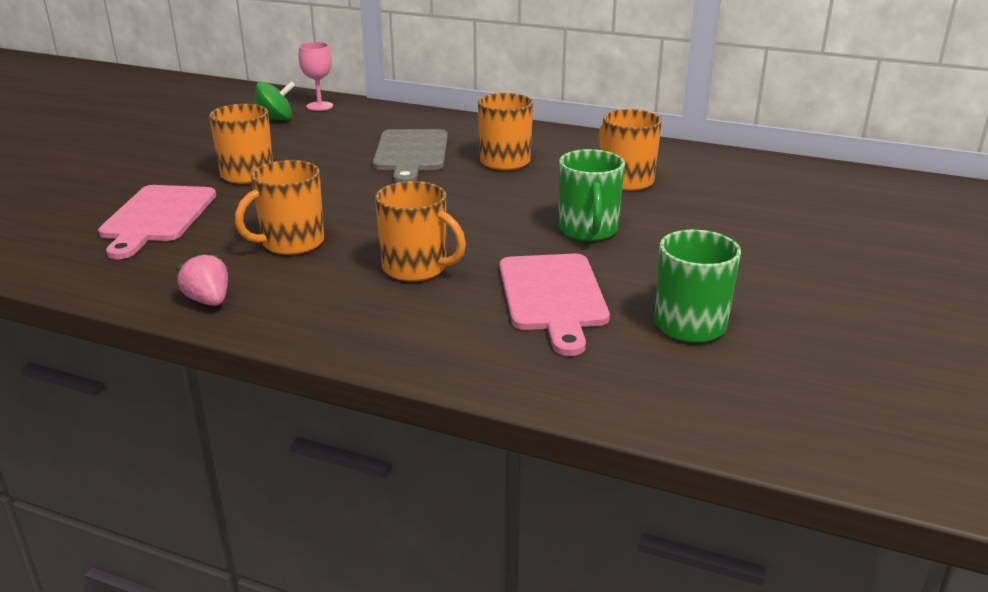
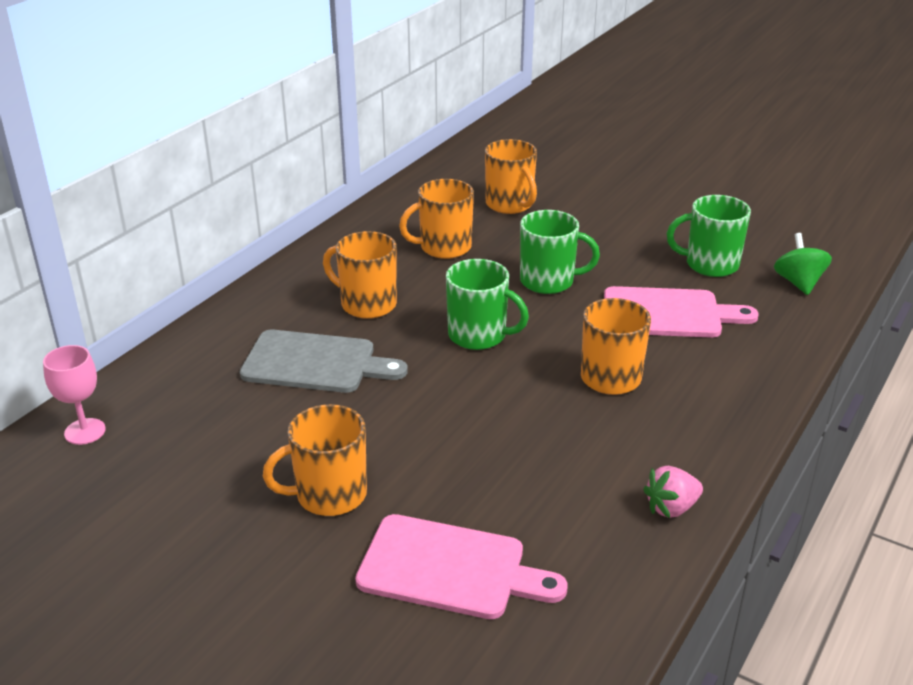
camera: 80 degrees left, 5 degrees up
orange mug [235,160,324,255] -> orange mug moved to [485,139,537,214]
green spinning top [255,81,295,120] -> green spinning top moved to [774,233,832,295]
none -> green mug [446,259,529,350]

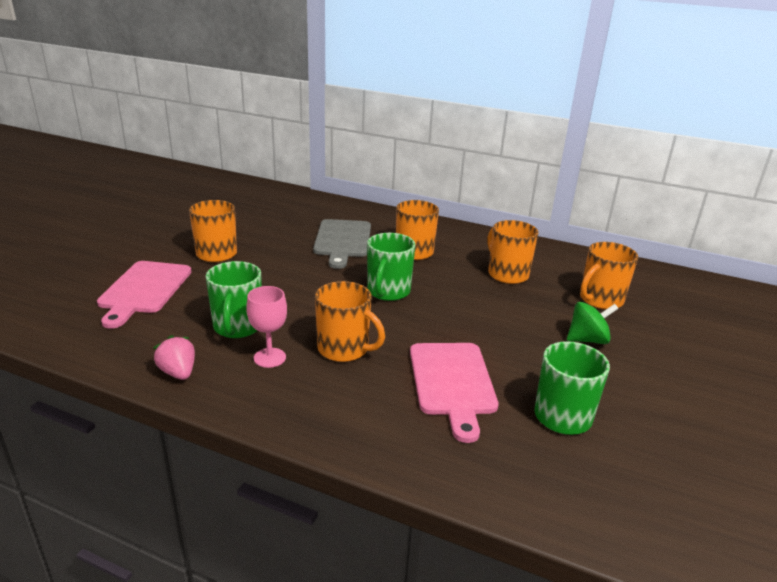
camera: 80 degrees right, 5 degrees down
pink goblet [43,345,106,445] -> pink goblet moved to [246,286,287,368]
green mug [520,210,600,294] -> green mug moved to [205,261,262,338]
green spinning top [774,233,832,295] -> green spinning top moved to [567,302,619,344]

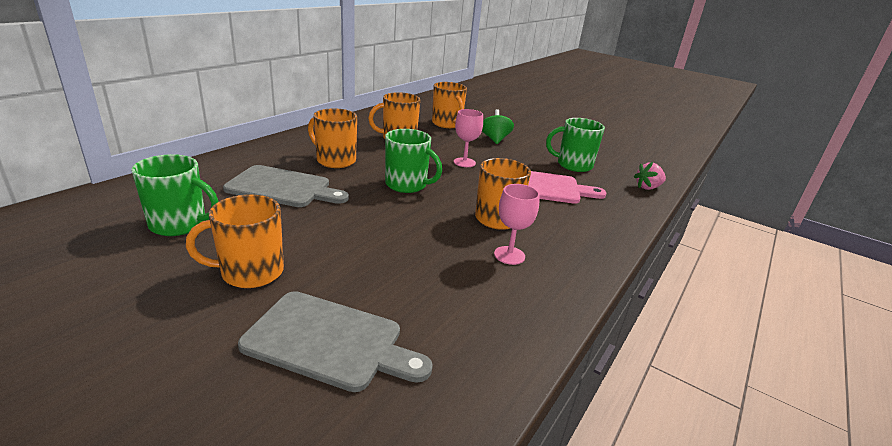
camera: 80 degrees left, 0 degrees up
pink cutting board [97,261,192,329] -> grey cutting board [238,291,433,392]
pink strawberry [153,335,195,380] -> pink strawberry moved to [634,162,666,190]
green mug [205,261,262,338] -> green mug moved to [131,154,219,236]
none -> pink goblet [454,109,483,167]

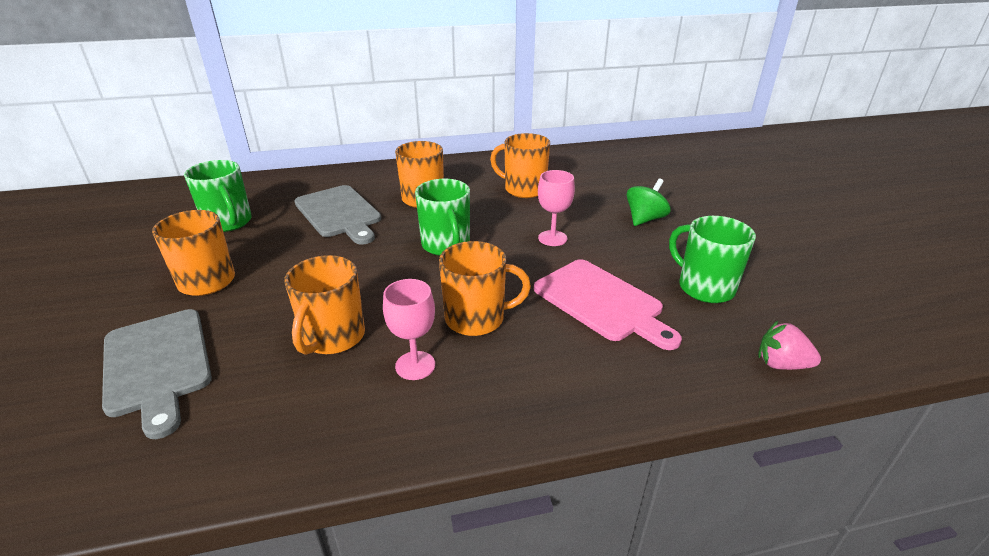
camera: 45 degrees right, 5 degrees up
orange mug [432,82,467,128] -> orange mug moved to [285,255,365,355]

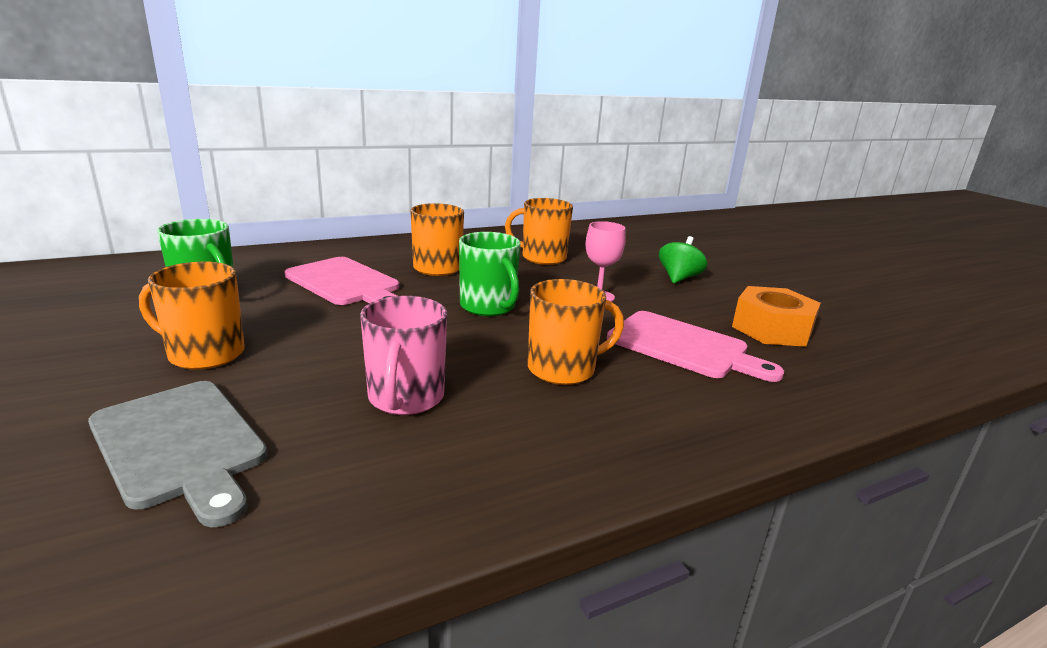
camera: 15 degrees left, 10 degrees down
orange mug [285,255,365,355] -> pink mug [360,296,447,415]
grey cutting board [294,185,381,244] -> pink cutting board [285,257,399,305]
pink goblet [383,279,435,380] -> none
green mug [669,216,756,303] -> orange nut [732,286,821,347]
pink strawberry [758,321,821,370] -> none

